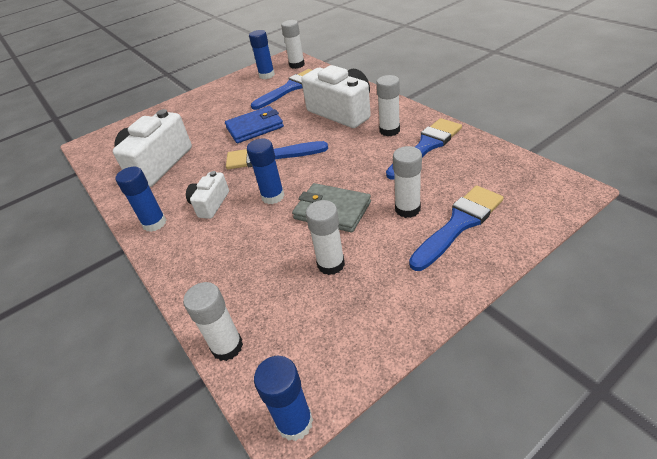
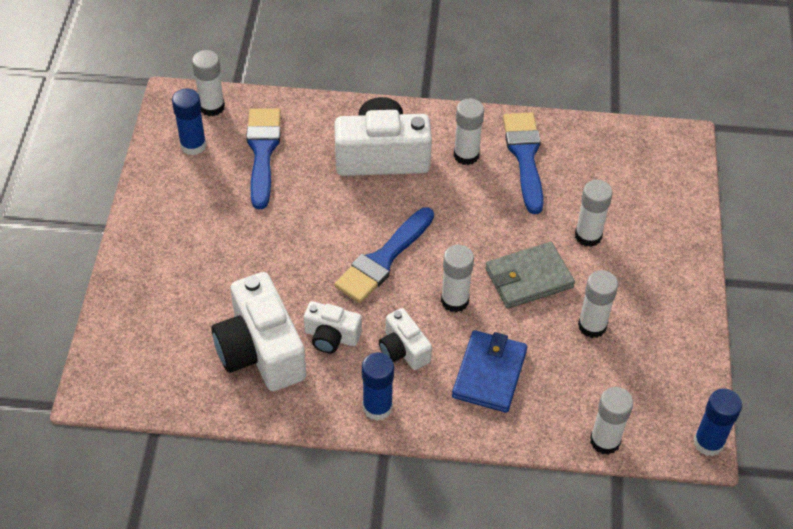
camera: 55 degrees left, 10 degrees up
blue wallet [225,106,284,143] -> blue wallet moved to [452,330,528,413]
blue glue stick [247,138,285,204] -> white glue stick [441,245,474,313]
blue brush [409,185,504,271] -> none
none -> white camera [304,301,362,353]

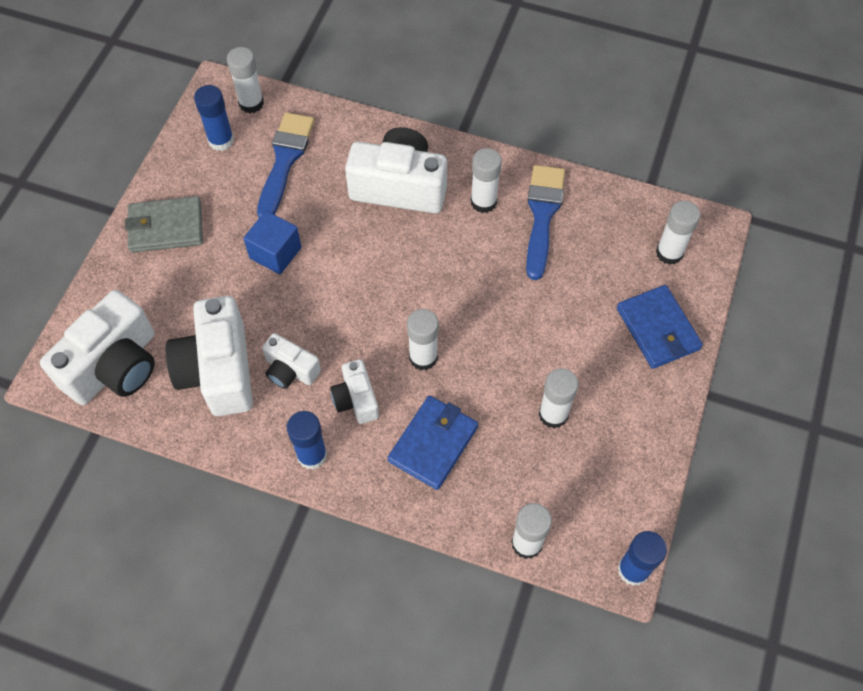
camera: 15 degrees right, 10 degrees up
blue brush [334,207,434,303] -> none
grey wallet [485,242,575,309] -> grey wallet moved to [125,196,203,253]
white glue stick [575,180,613,247] -> white glue stick moved to [656,201,700,265]
none -> white camera [40,290,155,405]
none -> blue cube [243,211,301,275]
none -> blue wallet [617,285,703,369]

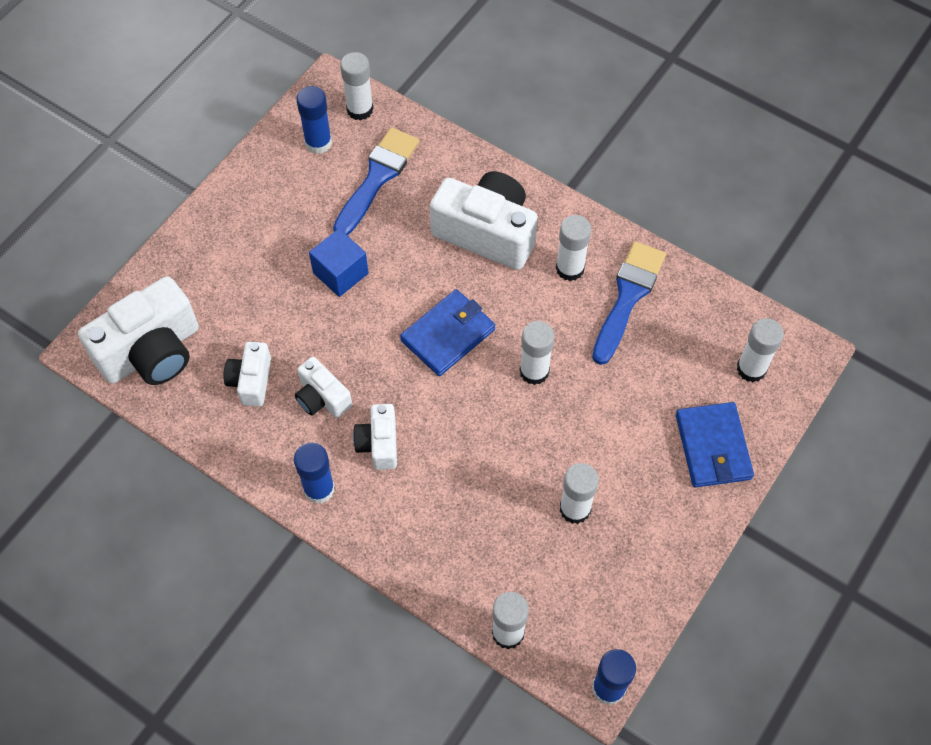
camera: 15 degrees right, 0 degrees up
grey wallet [125,196,203,253] -> none
white camera [165,296,253,416] -> white camera [224,342,271,407], size x0.53
blue wallet [388,395,478,490] -> blue wallet moved to [400,289,495,376]
white glue stick [407,309,439,370] -> white glue stick moved to [519,321,555,385]

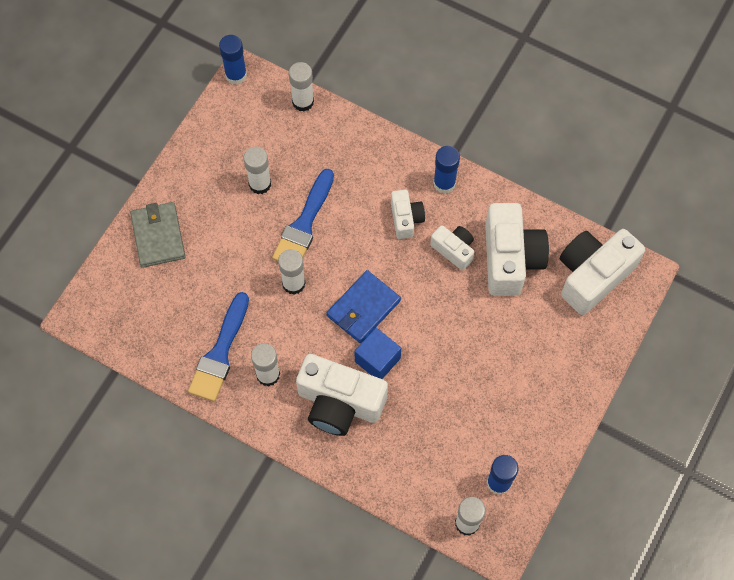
camera: 175 degrees right, 5 degrees up
white camera [224,342,271,407] -> white camera [485,203,549,296], size x1.87
blue cube [309,229,369,297] -> blue cube moved to [354,328,401,379]
blue brush [333,127,419,236] -> blue brush moved to [272,169,334,261]
blue wallet [676,402,754,488] -> grey wallet [130,202,186,268]
white glue stick [737,318,784,382] -> none

